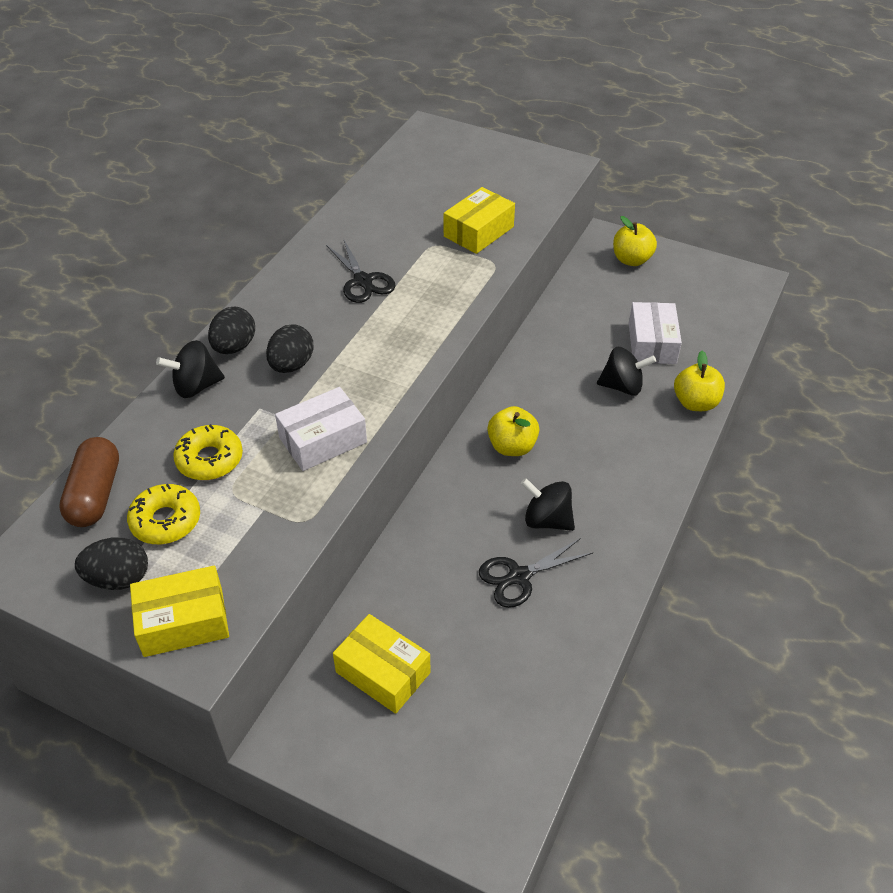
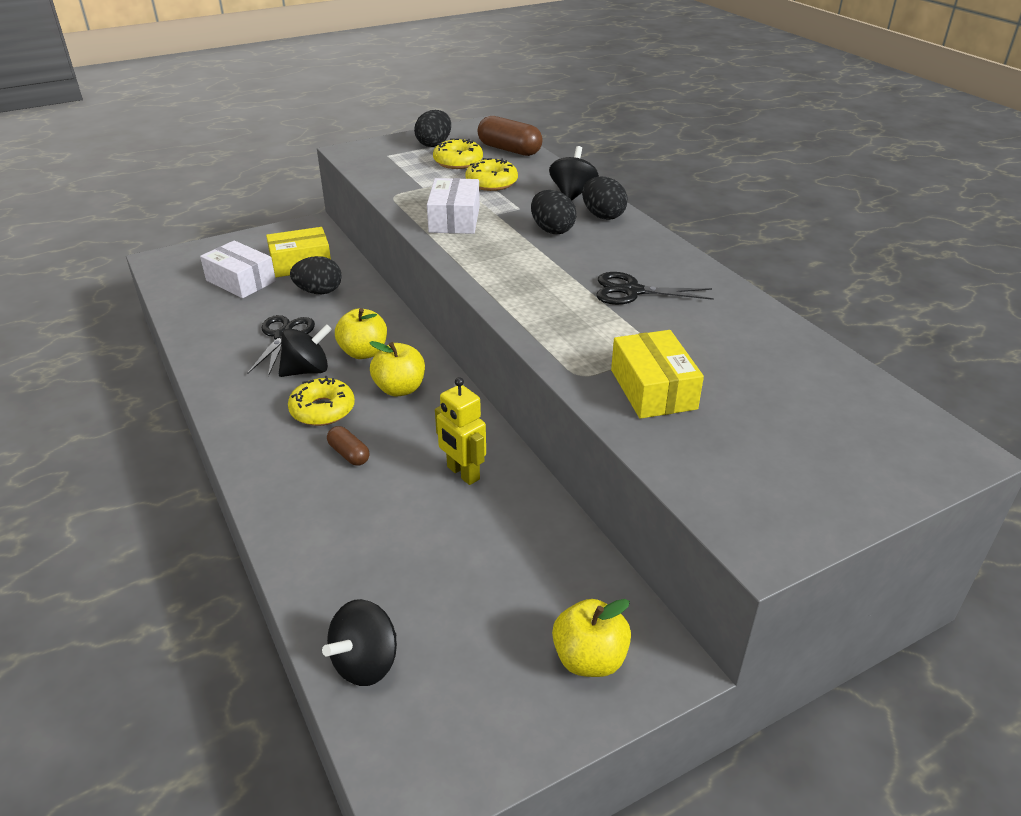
camera: 125 degrees right, 10 degrees down
yellow box [130,566,229,657] -> none
black spinning top [597,347,656,396] -> black spinning top moved to [322,599,397,686]
white box [629,302,682,364] -> white box moved to [200,240,276,298]
yellow apple [674,351,725,411] -> yellow apple moved to [335,308,387,359]
none -> yellow donut [288,376,355,426]
none -> black egg [290,256,342,294]
none -> brown capsule [327,426,370,466]
none -> yellow robot [435,377,486,485]

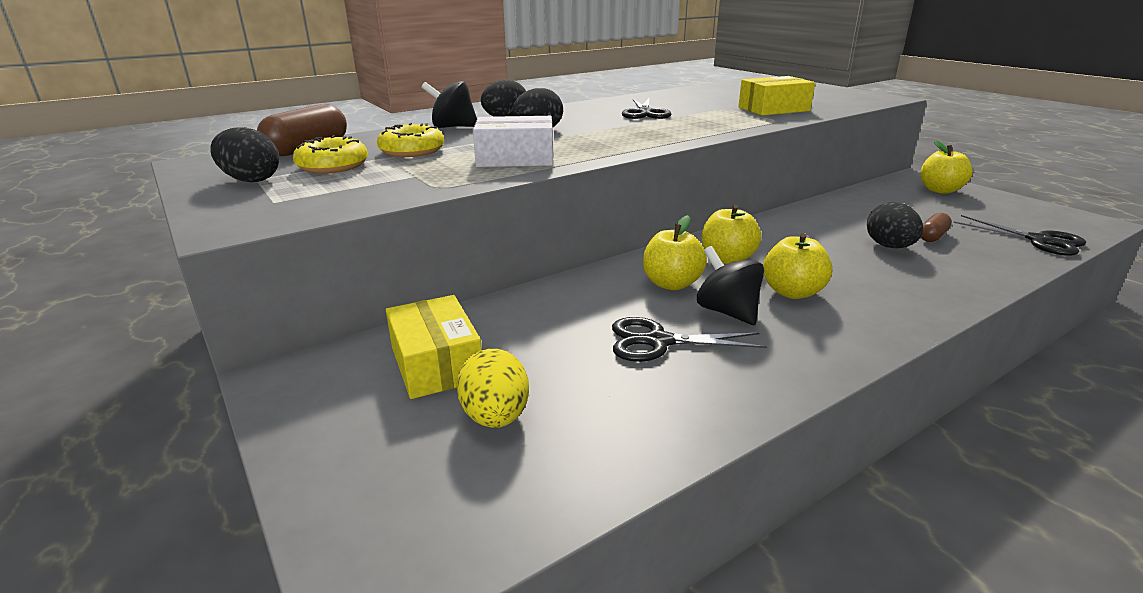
camera: 95 degrees left, 10 degrees down
white box [200,240,276,298] -> yellow egg [456,349,529,428]
yellow donut [288,376,355,426] -> yellow apple [763,233,833,299]
black egg [290,256,342,294] -> black egg moved to [867,202,923,248]
black spinning top [322,599,397,686] -> black scissors [953,215,1086,256]
brown capsule [327,426,370,466] -> brown capsule moved to [921,213,952,242]
yellow robot [435,377,486,485] -> none

